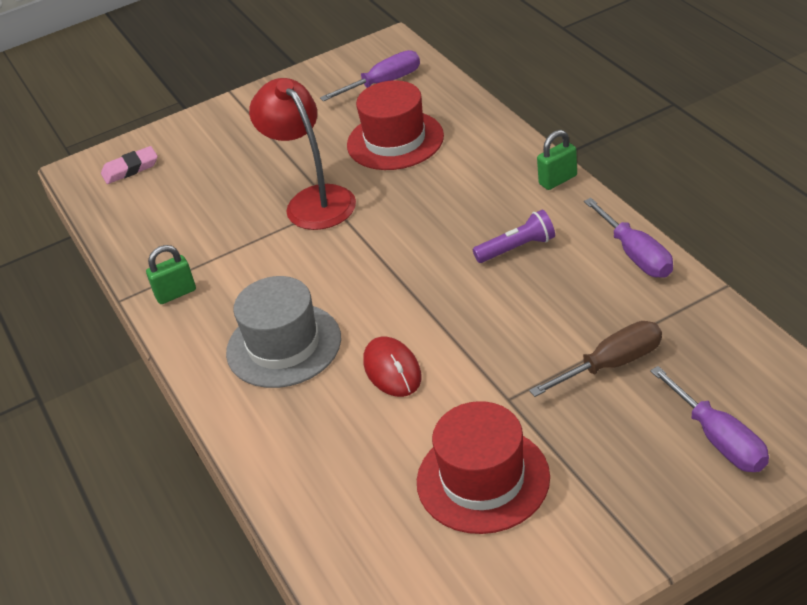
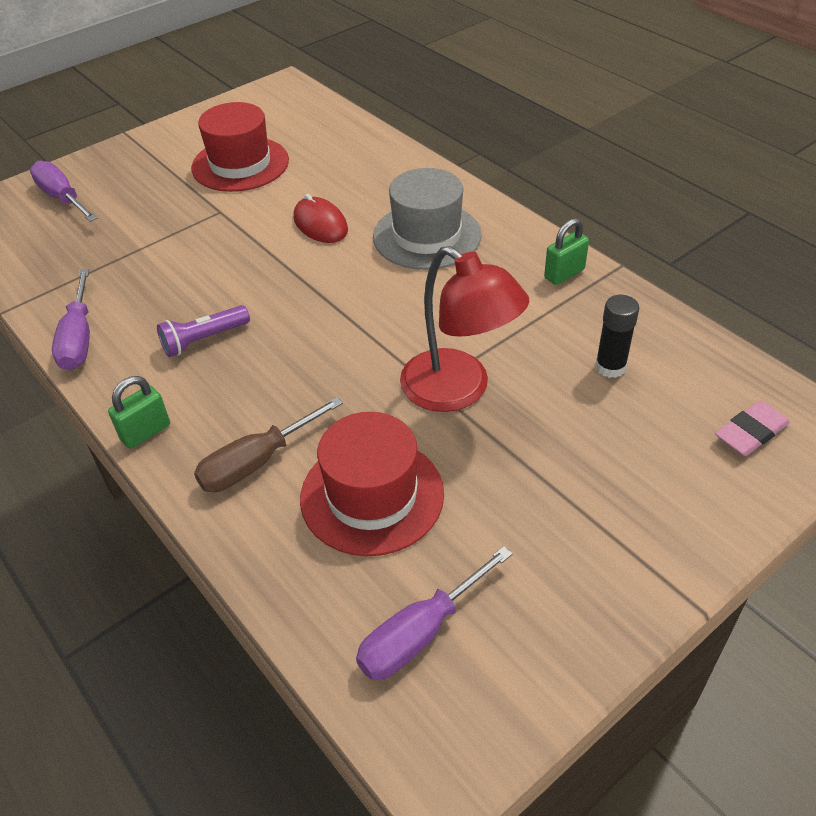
camera: 165 degrees right, 5 degrees up
brown screwdriver [529,321,662,397] -> brown screwdriver moved to [194,397,343,492]
purple screwdriver [584,198,673,278] -> purple screwdriver turned 150 degrees counterclockwise [52,268,90,370]
none -> black glue stick [595,295,639,378]

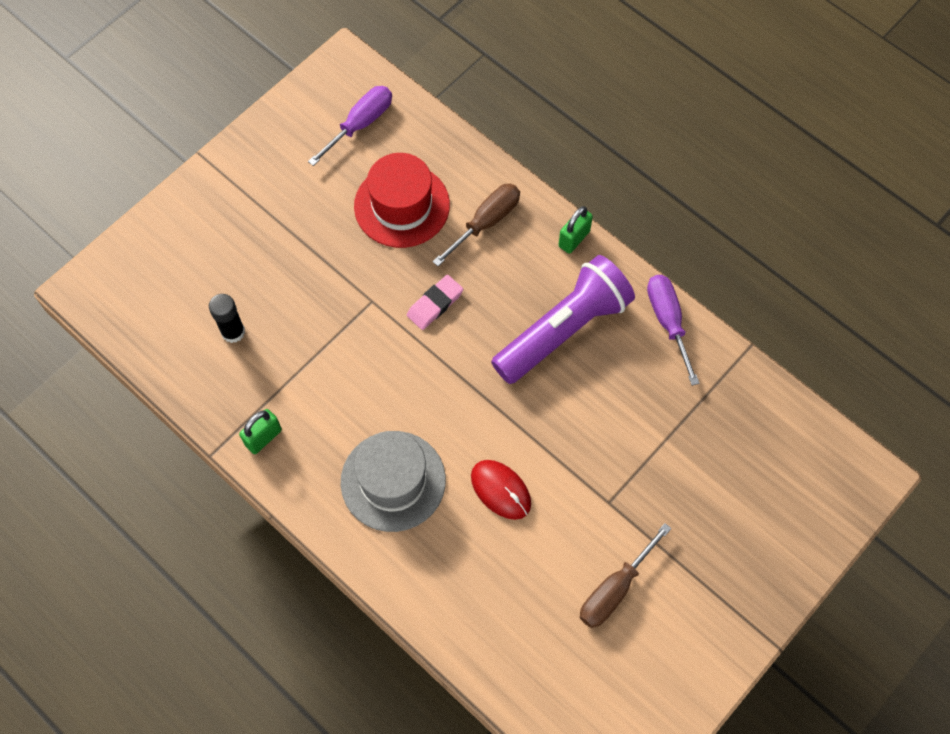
camera: 170 degrees right, 20 degrees up
purple screwdriver [30,161,97,222] -> none
purple flashlight [157,305,250,357] -> purple flashlight [491,255,635,384], size x2.07
red hat [191,102,289,192] -> brown screwdriver [580,523,672,628]
red lamp [400,246,530,412] -> none
pink eraser [715,400,790,456] -> pink eraser moved to [407,275,463,330]

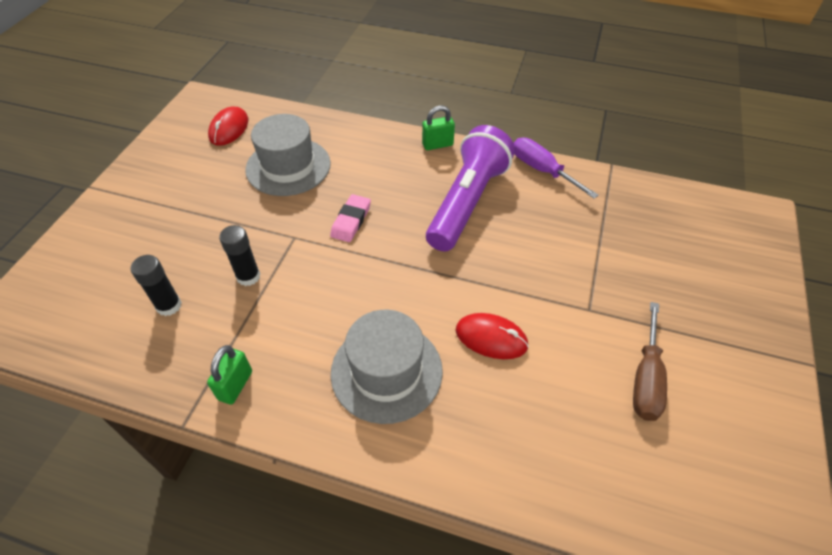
camera: 25 degrees left, 15 degrees down
purple screwdriver [308,86,392,166] -> red mouse [208,107,248,146]
red hat [354,153,450,248] -> grey hat [245,114,331,196]
brown screwdriver [433,184,520,266] -> none
green padlock [558,206,593,254] -> green padlock turned 60 degrees clockwise [422,105,455,150]
none -> black glue stick [219,225,260,286]

